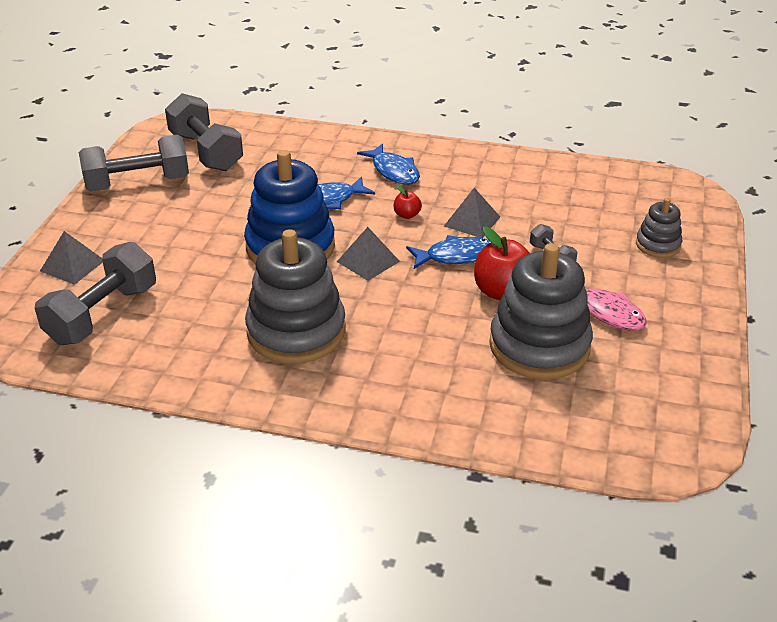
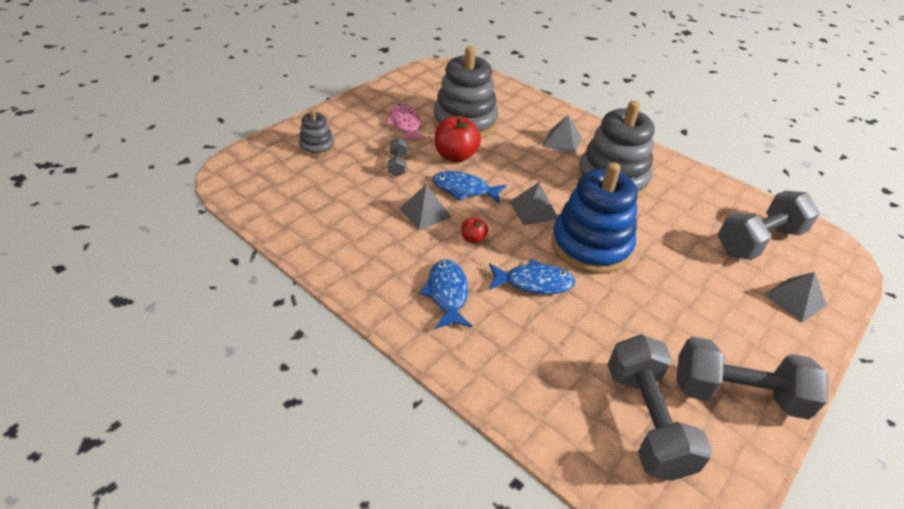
camera: 155 degrees left, 5 degrees up
none -> grey pyramid [543,115,582,154]

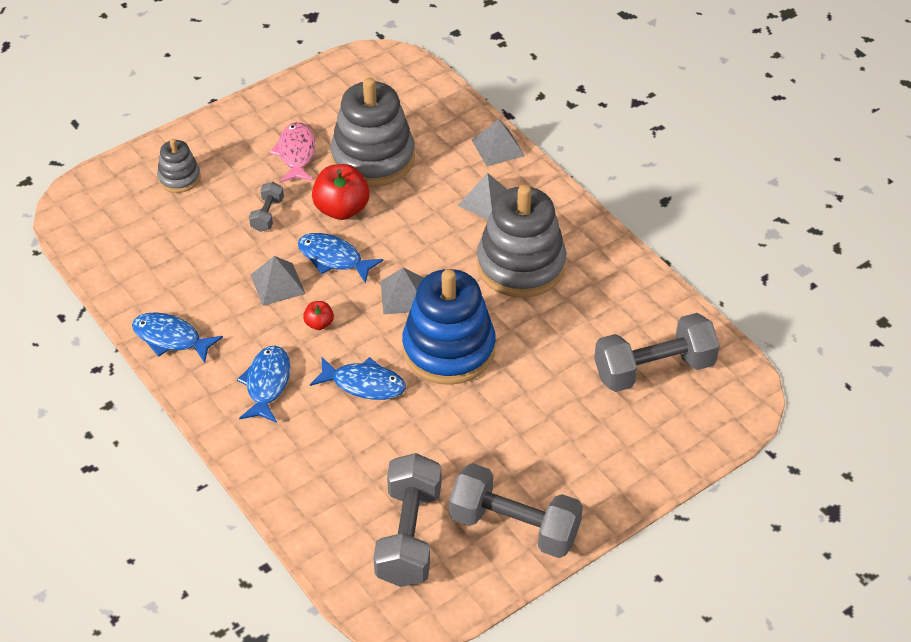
camera: 15 degrees right, 5 degrees up
grey pyramid [764,272,827,323] -> grey pyramid moved to [472,119,525,166]
none -> blue fish [132,312,223,363]

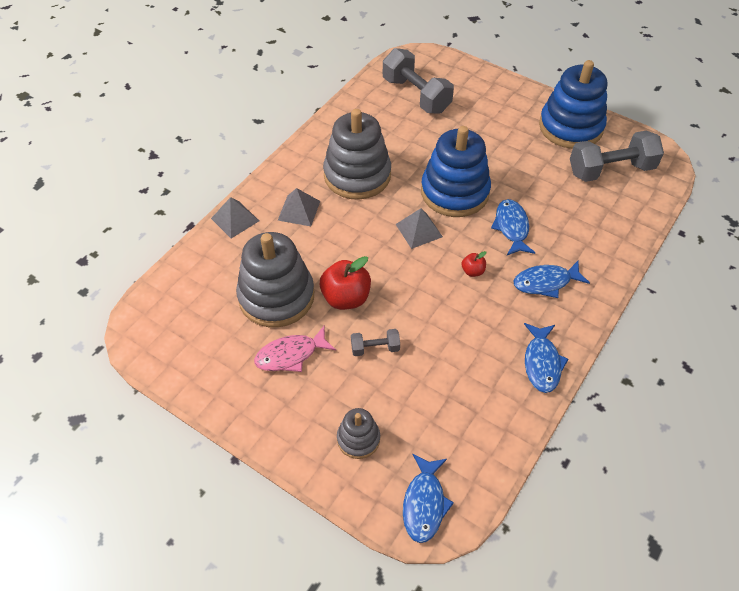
camera: 110 degrees left, 5 degrees up
grey pyramid [250,256,306,306] -> none
blue fish [298,233,384,283] -> blue fish moved to [403,453,454,543]
grey dumbbell [449,463,583,558] -> blue stacking toy [539,60,607,149]

